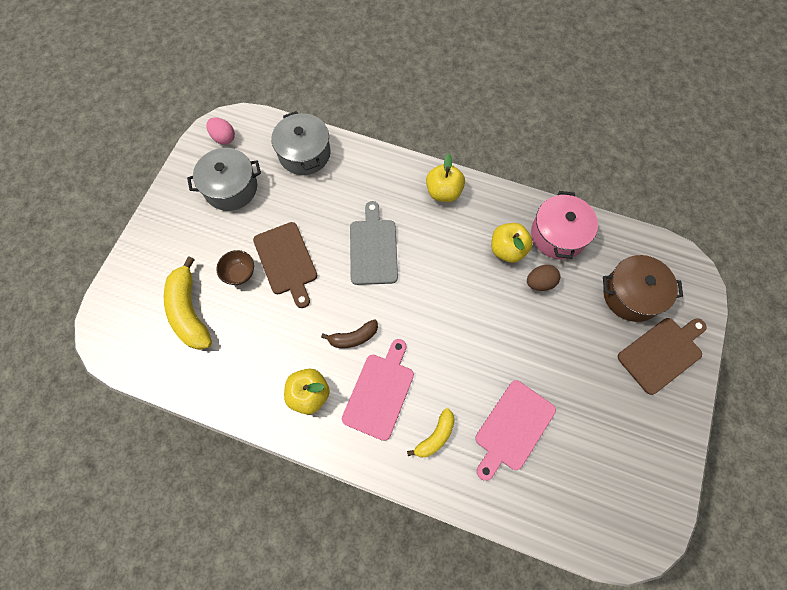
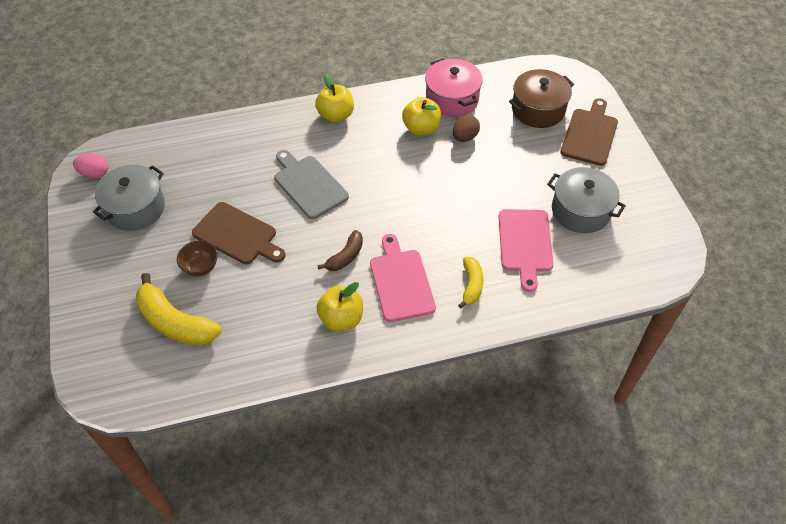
camera: 35 degrees left, 15 degrees down
grey pot [272,111,331,175] -> grey pot moved to [547,167,626,233]

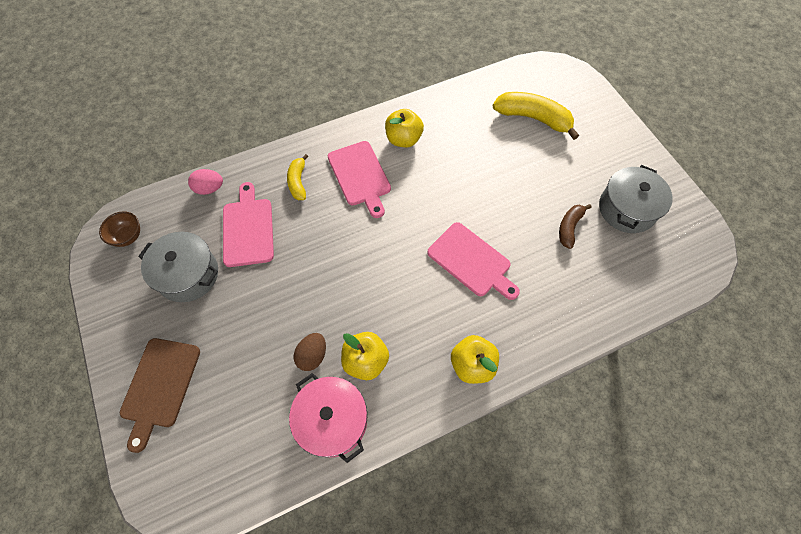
camera: 170 degrees right, 10 degrees up
pink egg [73,153,108,179] -> pink egg moved to [188,169,223,195]
brown bowl [177,241,218,276] -> brown bowl moved to [99,211,140,247]
brown cutting board [192,202,286,264] -> none
grey cutting board [275,150,349,219] -> pink cutting board [427,222,520,300]
brown banana [317,230,363,271] -> brown banana moved to [559,204,592,249]
brown pot [509,69,574,128] -> none

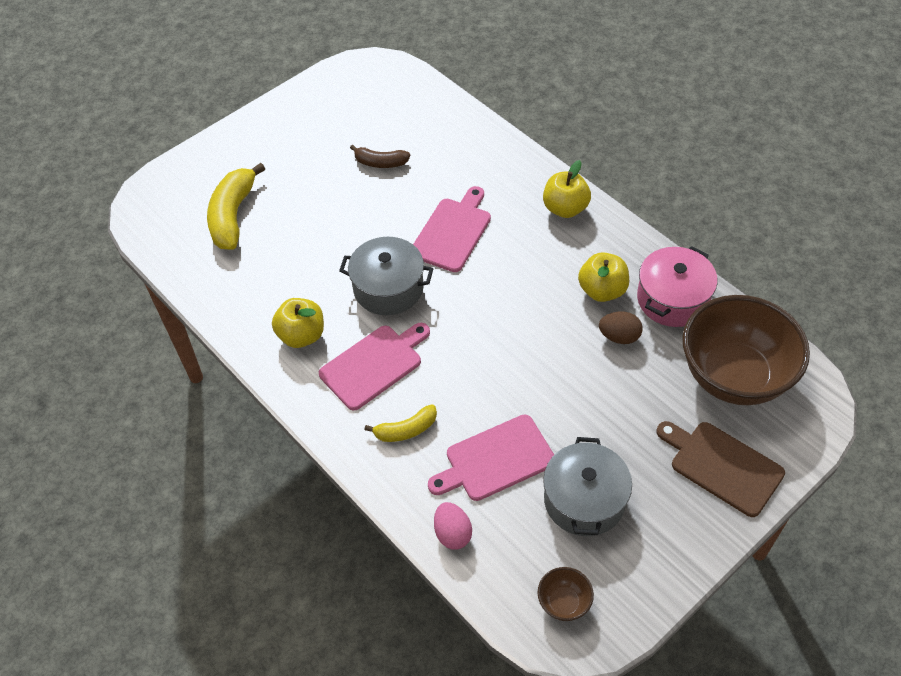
camera: 105 degrees left, 10 degrees down
brown cutting board [120,338,200,453] -> brown cutting board turned 135 degrees counterclockwise [656,421,785,517]
grey pot [599,165,673,233] -> grey pot moved to [339,237,433,315]
none -> brown bowl [682,295,810,405]

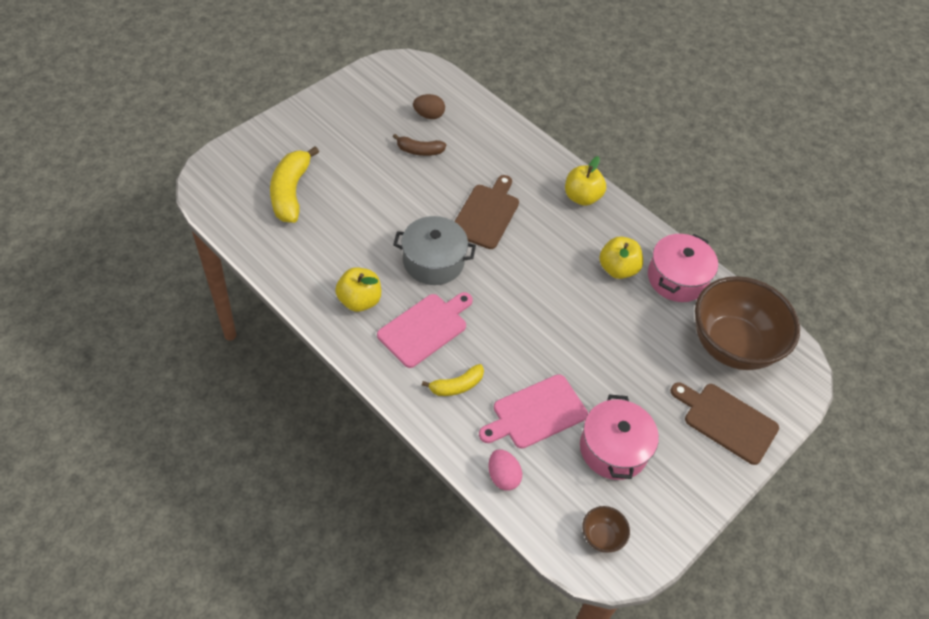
camera: 10 degrees left, 0 degrees up
pink cutting board [413,186,491,272] -> brown cutting board [454,175,519,249]
grey pot [543,437,632,536] -> pink pot [580,395,659,480]
brown egg [599,311,643,344] -> brown egg moved to [413,94,445,119]

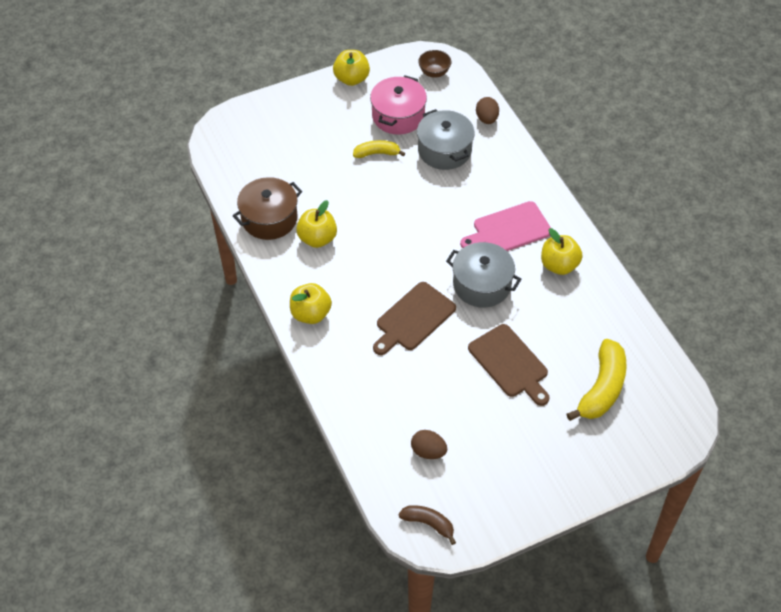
camera: 155 degrees left, 0 degrees up
brown banana [393,134,446,156] -> brown banana moved to [399,505,456,545]
yellow banana [422,364,484,396] -> yellow banana moved to [353,140,405,158]
pink cutting board [479,374,588,449] -> grey pot [417,109,475,170]
pink egg [488,449,522,491] -> brown egg [476,97,499,124]
pink pot [648,234,718,302] -> brown pot [233,177,302,240]
brown cutting board [671,382,779,465] -> brown cutting board moved to [468,324,549,406]
brown bowl [695,276,800,370] -> none
none -> yellow apple [333,50,370,86]

